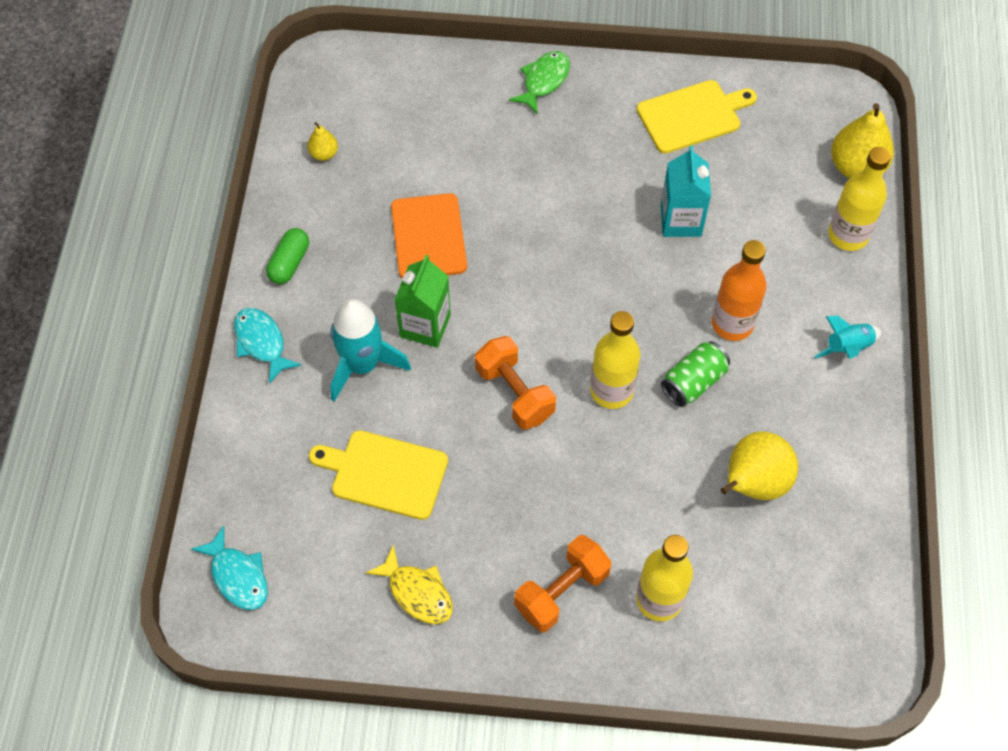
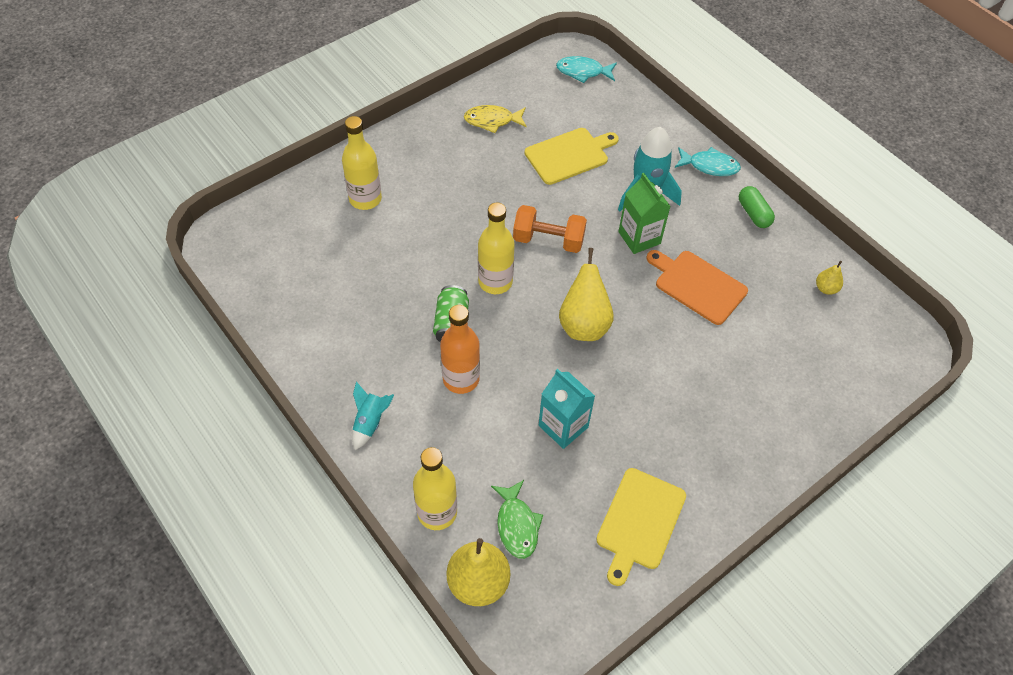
camera: 135 degrees right, 5 degrees down
green fish [509,51,570,115] -> green fish moved to [491,480,543,559]
orange dumbbell [514,535,612,632] -> none
yellow pear [721,431,798,500] -> yellow pear moved to [559,248,614,341]

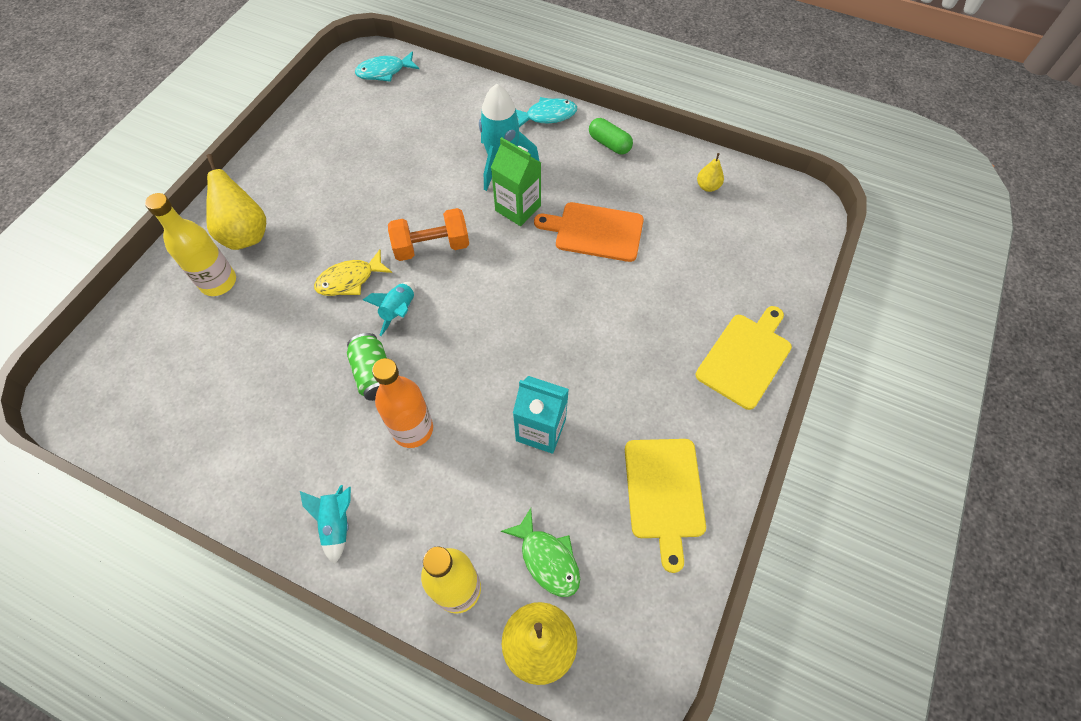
camera: 25 degrees left, 5 degrees up
yellow fish [464,105,527,133] -> yellow fish moved to [314,249,392,296]
yellow bottle [478,203,515,294] -> turquoise rocket [363,282,415,336]
yellow cutting board [525,128,619,185] -> yellow cutting board moved to [696,306,792,410]
yellow pear [559,248,614,341] -> yellow pear moved to [206,154,266,250]

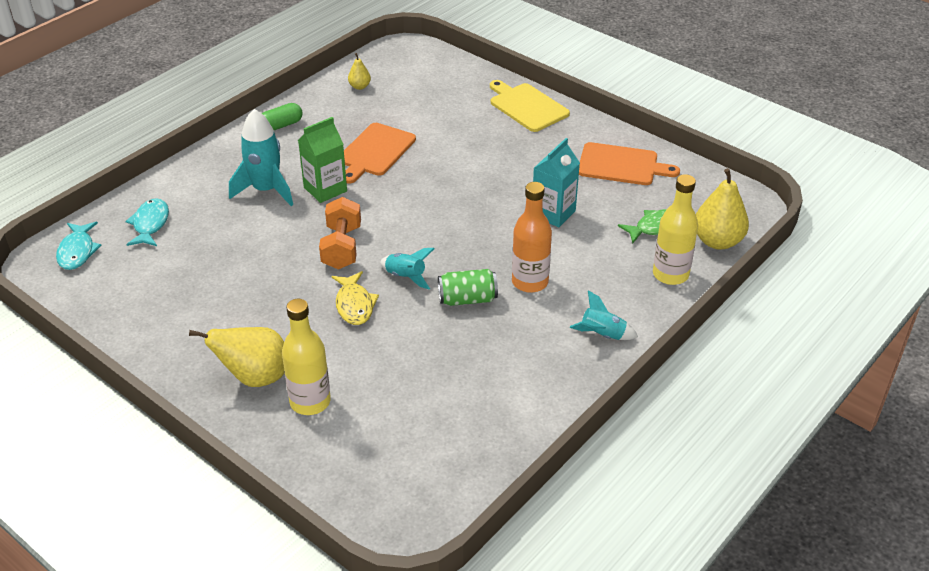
camera: 75 degrees left, 20 degrees down
turquoise fish [516,97,577,127] -> turquoise fish moved to [125,198,169,246]
yellow cutting board [625,439,706,573] -> orange cutting board [579,142,680,185]

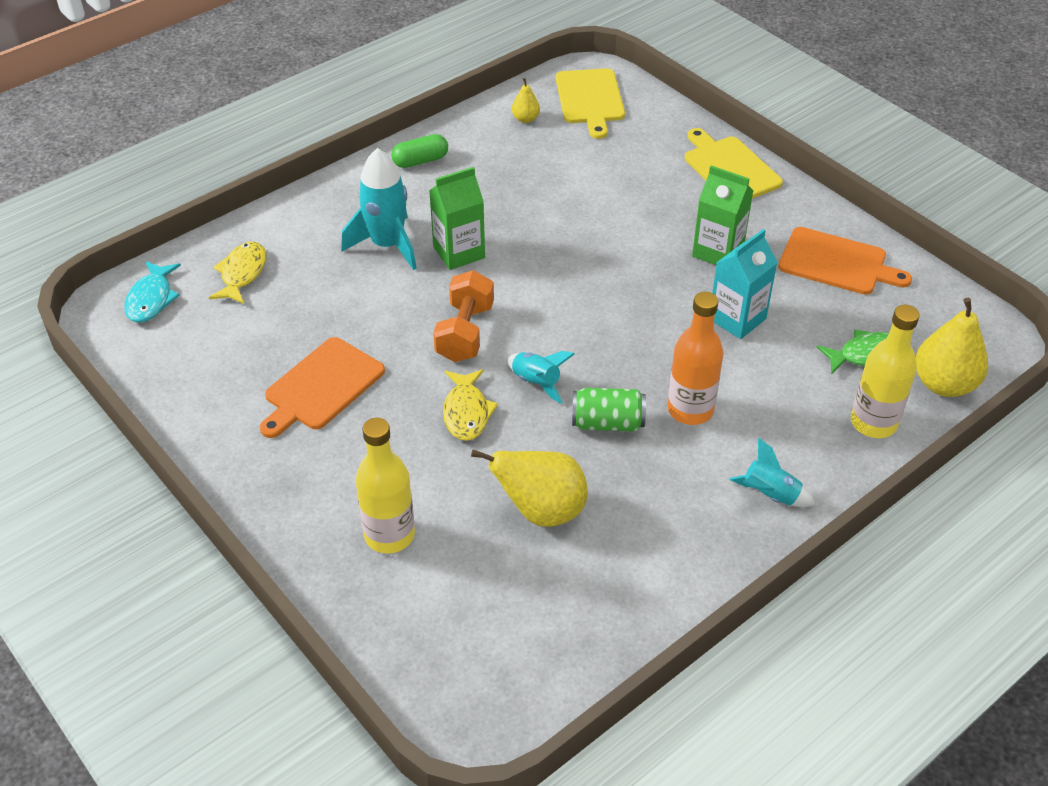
camera: 10 degrees right, 5 degrees up
turquoise fish [125,198,169,246] -> yellow fish [209,242,266,304]
yellow pear [189,327,284,387] -> yellow pear moved to [471,450,588,527]
orange cutting board [344,123,416,184] -> orange cutting board moved to [260,337,385,438]
none -> yellow cutting board [556,68,625,139]
none -> green carton [692,165,753,265]

